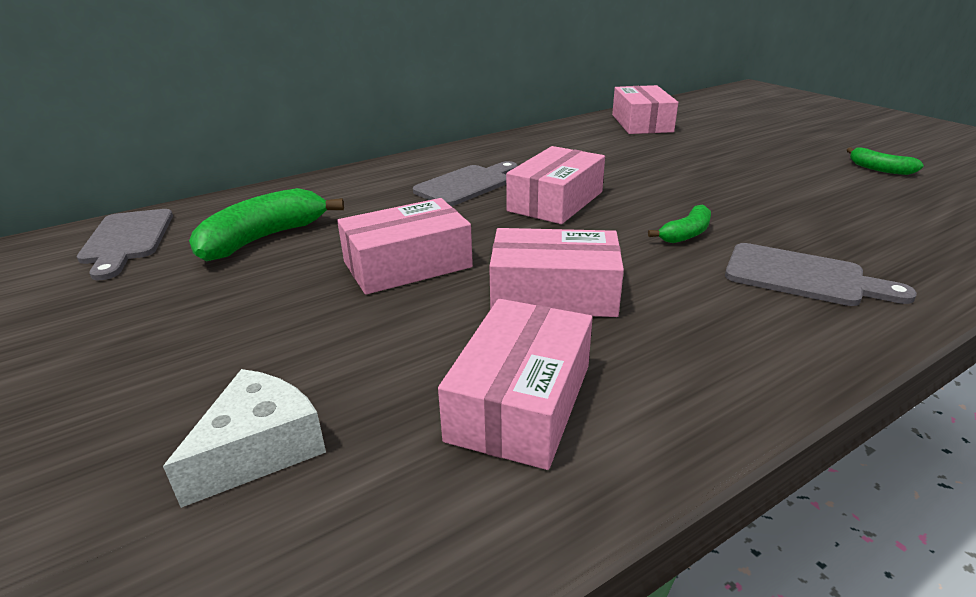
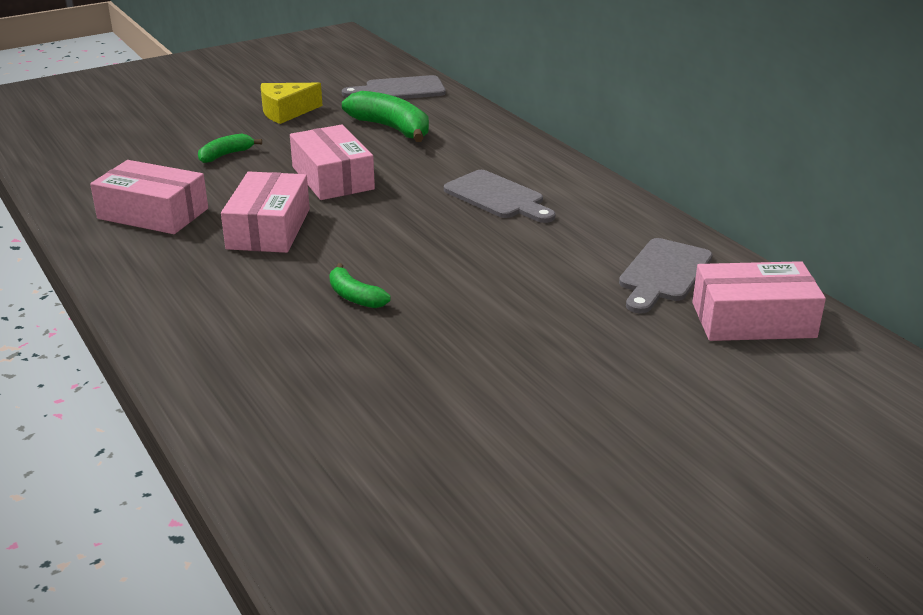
camera: 90 degrees right, 0 degrees up
white cheese [163,369,326,508] -> none
pink box [506,146,605,224] -> none
grey cutting board [725,243,917,306] -> grey cutting board moved to [619,238,713,313]
green banana [847,147,924,175] -> green banana moved to [198,134,262,163]
none -> yellow cheese [261,83,323,124]

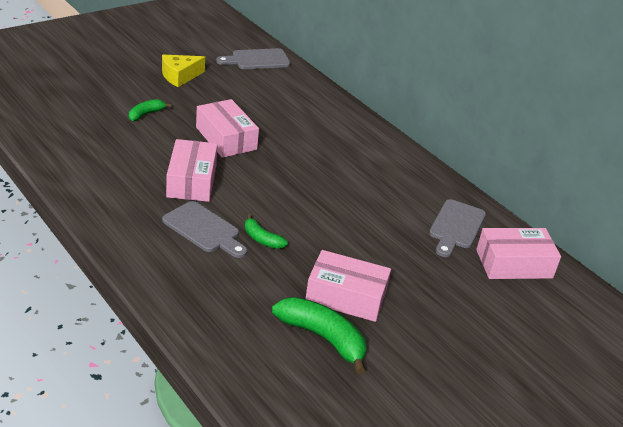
camera: 10 degrees left, 5 degrees up
pink box [90,160,208,234] -> pink box moved to [305,250,391,322]
green banana [342,91,429,142] -> green banana moved to [272,297,367,375]
grey cutting board [444,170,556,223] -> grey cutting board moved to [162,201,247,258]

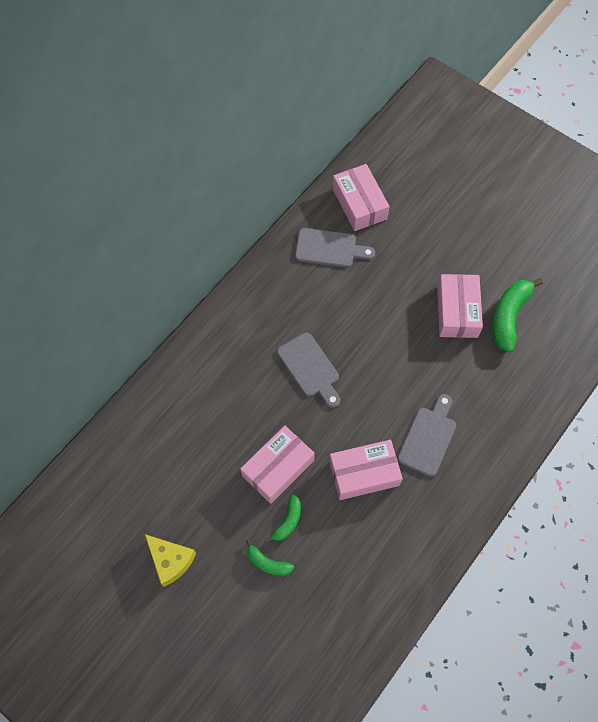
camera: 100 degrees left, 30 degrees up
grey cutting board [216,48,290,69] -> grey cutting board moved to [277,333,340,408]
green banana [245,214,288,249] -> green banana moved to [266,494,301,542]

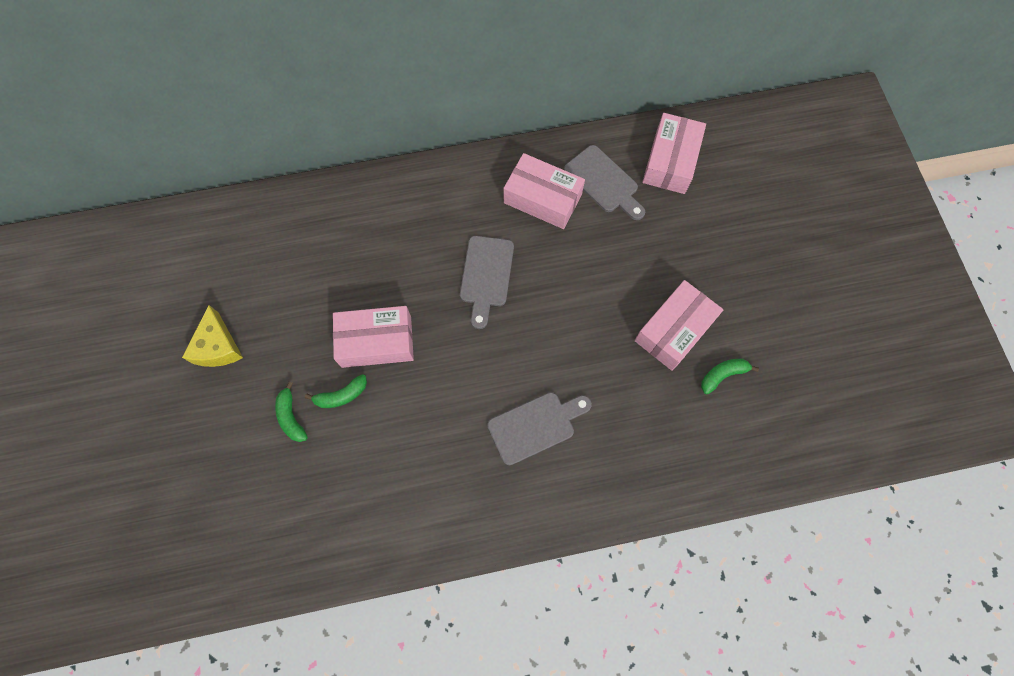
camera: 40 degrees right, 5 degrees up
pink box [329,440,403,500] -> pink box moved to [504,153,585,229]
green banana [492,278,543,353] -> green banana [701,359,759,394], size x0.55

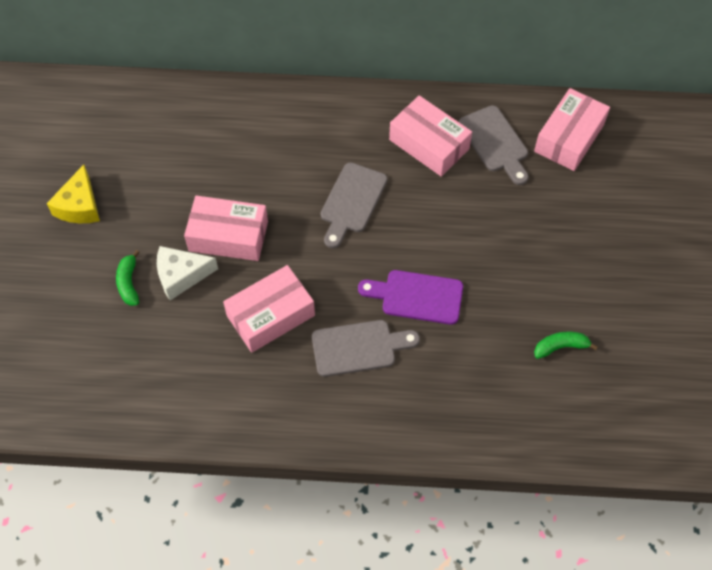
camera: 15 degrees right, 10 degrees down
green banana [305,374,367,408] -> white cheese [157,246,218,300]
pink box [634,280,724,371] -> pink box moved to [223,265,315,352]
none -> purple cutting board [358,270,463,325]

